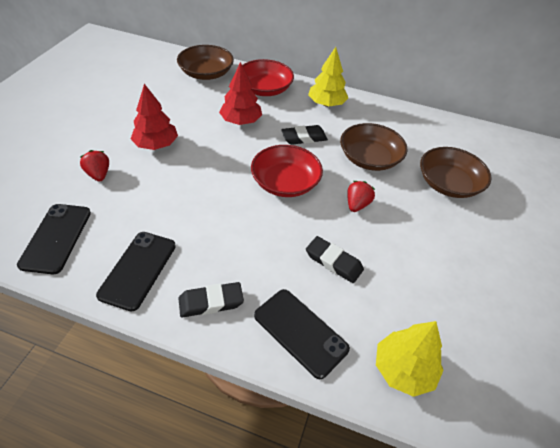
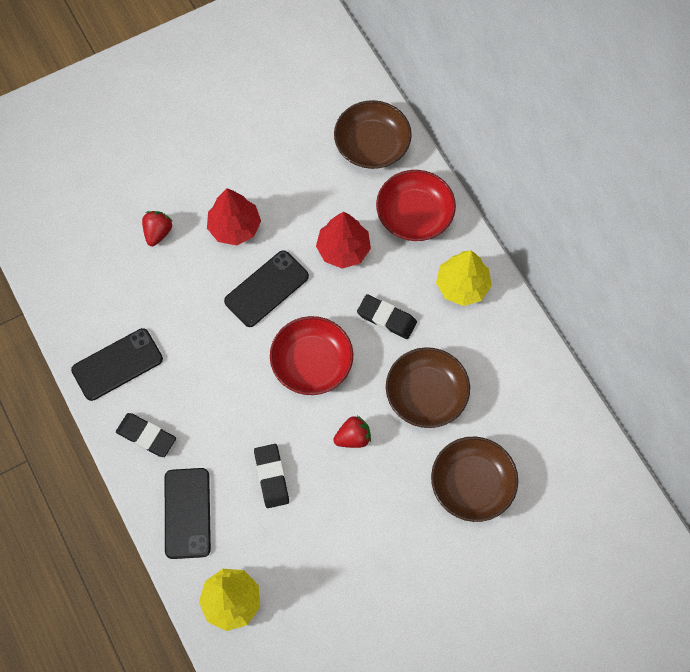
camera: 45 degrees right, 20 degrees up
black phone [17,204,91,274] -> black phone moved to [224,250,309,327]

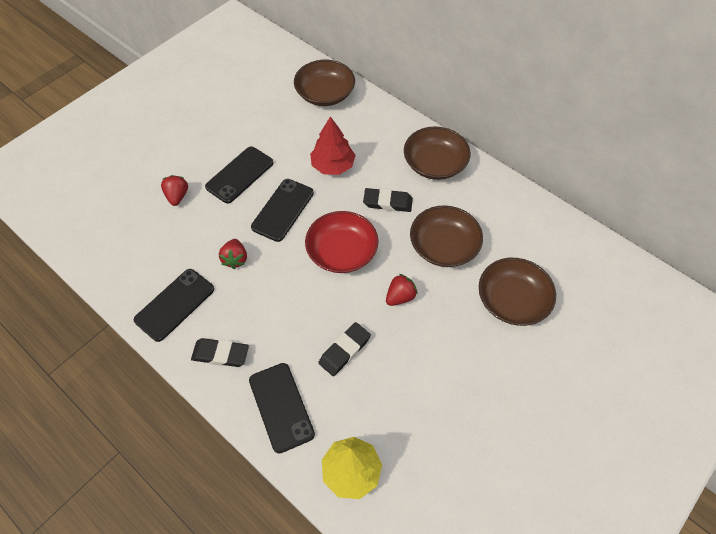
camera: 20 degrees left, 10 degrees down
red tree [207,188,261,245] -> black phone [205,146,273,204]
black eraser [254,444,289,508] -> black eraser turned 75 degrees clockwise [318,322,371,376]
red bowl [376,170,456,241] -> none
yellow tree [436,250,492,306] -> brown bowl [404,127,470,180]
none -> red strawberry [219,239,247,269]

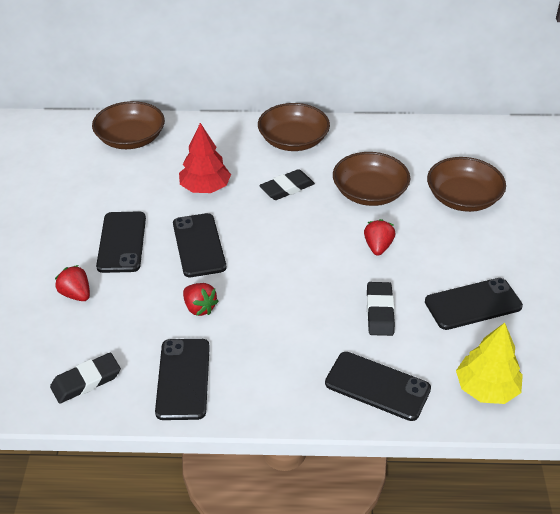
camera: 40 degrees left, 15 degrees down
black eraser [191,338,249,367] -> black eraser moved to [50,353,121,404]
red bowl [305,211,378,273] -> none
none -> black phone [425,278,523,330]

